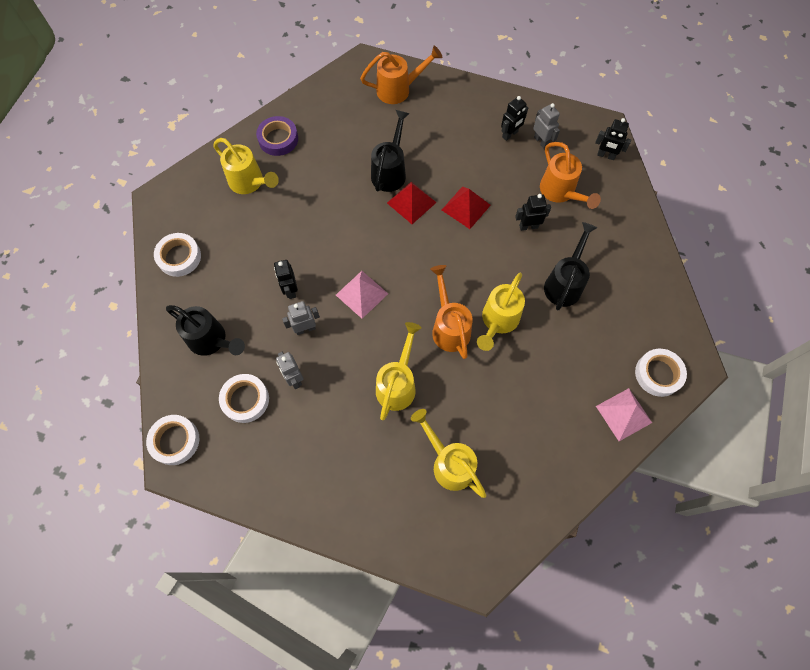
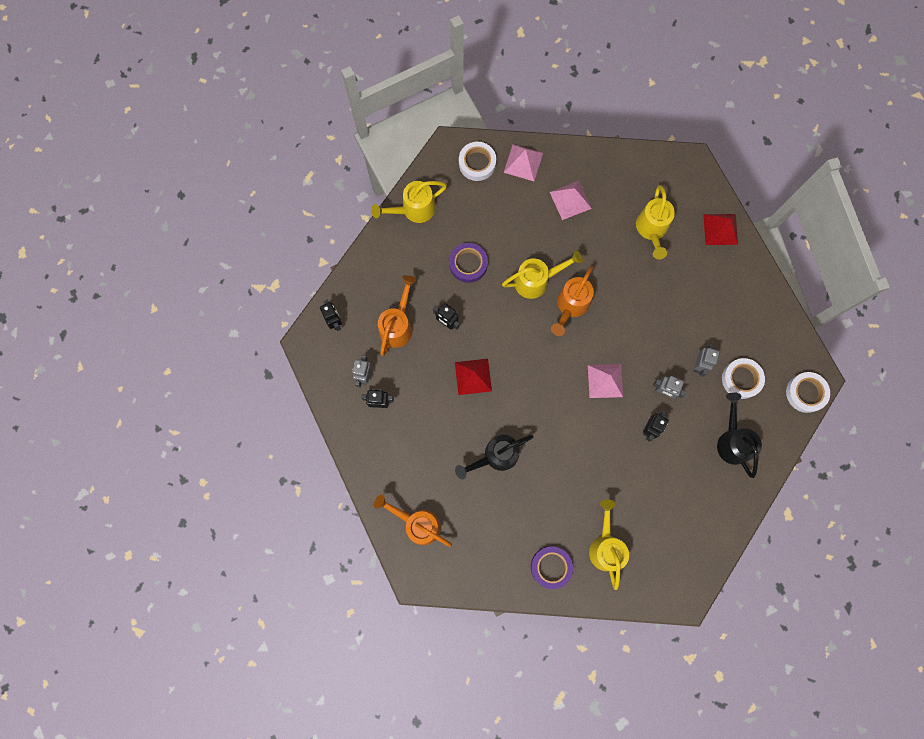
camera: 135 degrees left, 10 degrees up
white tape [154,233,201,277] -> none
yellow watering can [376,322,422,420] -> yellow watering can moved to [371,181,447,223]
red pyramid [387,182,437,224] -> red pyramid moved to [703,214,738,245]
black watering can [544,222,598,310] -> purple tape [449,243,488,283]
none -> pink pyramid [550,181,592,220]

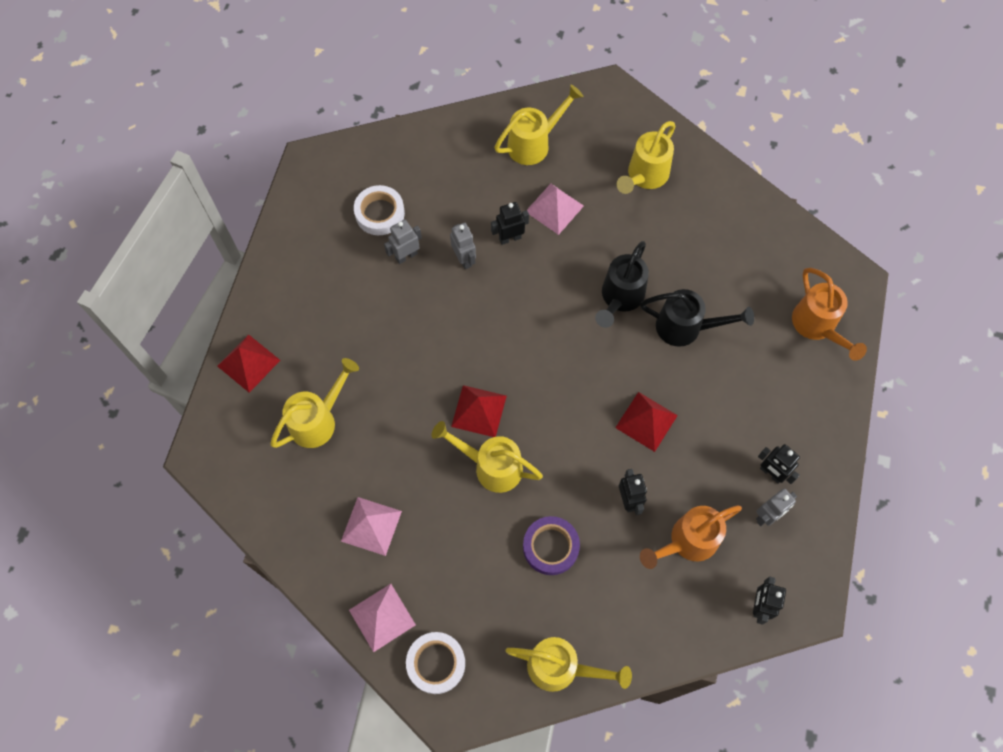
camera: 140 degrees left, 10 degrees down
purple tape [531,546,573,589] -> none
orange watering can [551,266,594,336] -> red pyramid [451,385,507,437]
pink pyramid [588,364,623,398] -> pink pyramid moved to [527,183,584,235]
black watering can [717,392,762,478] -> black watering can moved to [595,241,649,328]
white tape [786,372,830,413] -> none
none -> yellow watering can [494,85,583,165]

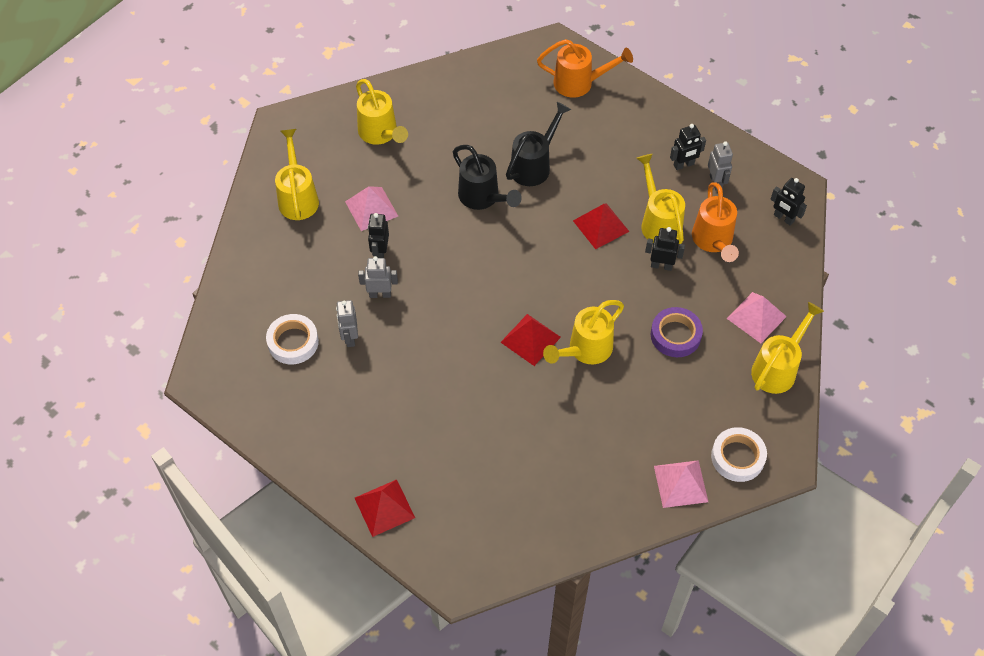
camera: 65 degrees left, 10 degrees down
yellow watering can [270,358,359,448] -> yellow watering can moved to [636,154,685,244]
pink pyramid [341,497,402,556] -> pink pyramid moved to [727,292,787,343]

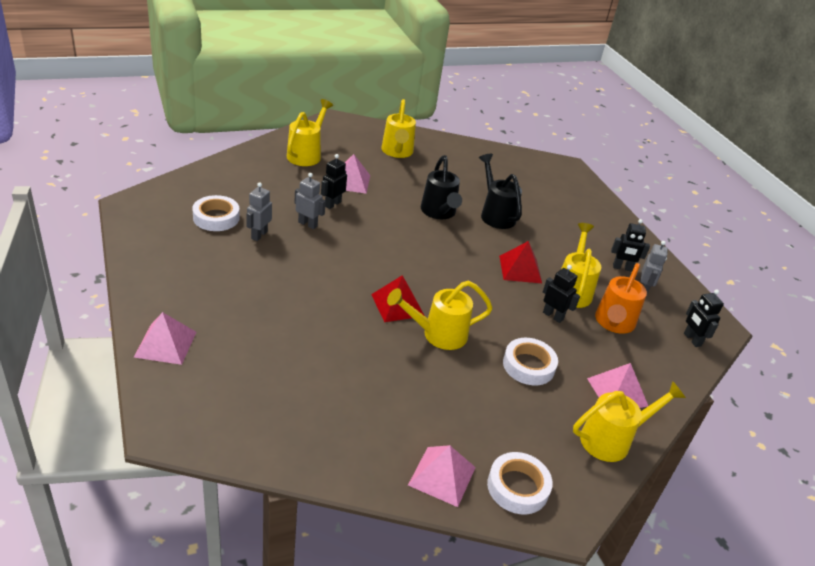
camera: 25 degrees right, 20 degrees down
red pyramid [355,479,415,537] -> pink pyramid [134,312,196,365]
black watering can [506,102,571,186] -> black watering can turned 90 degrees counterclockwise [479,154,522,229]
orange watering can [537,39,633,98] -> none
purple tape [651,307,703,357] -> white tape [503,338,558,385]

